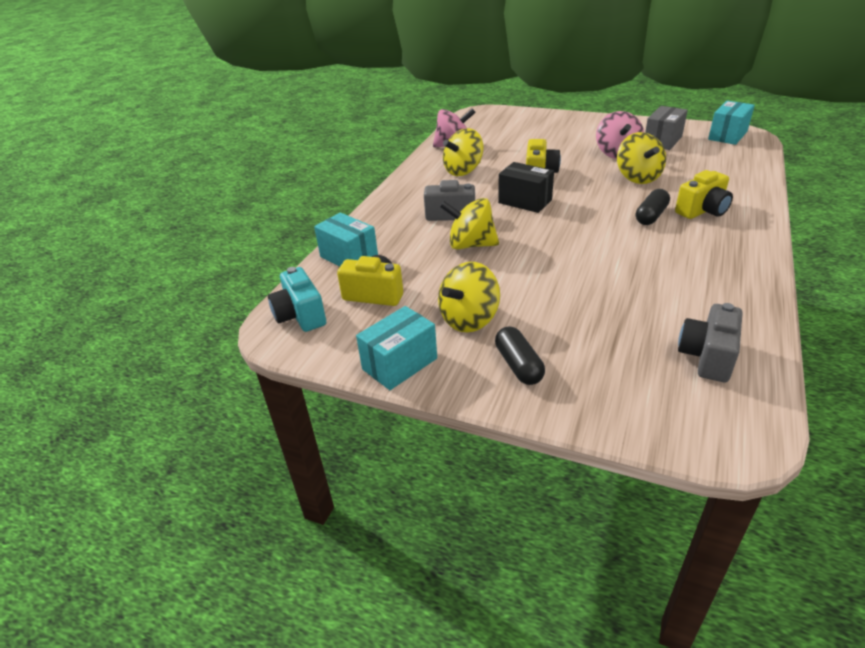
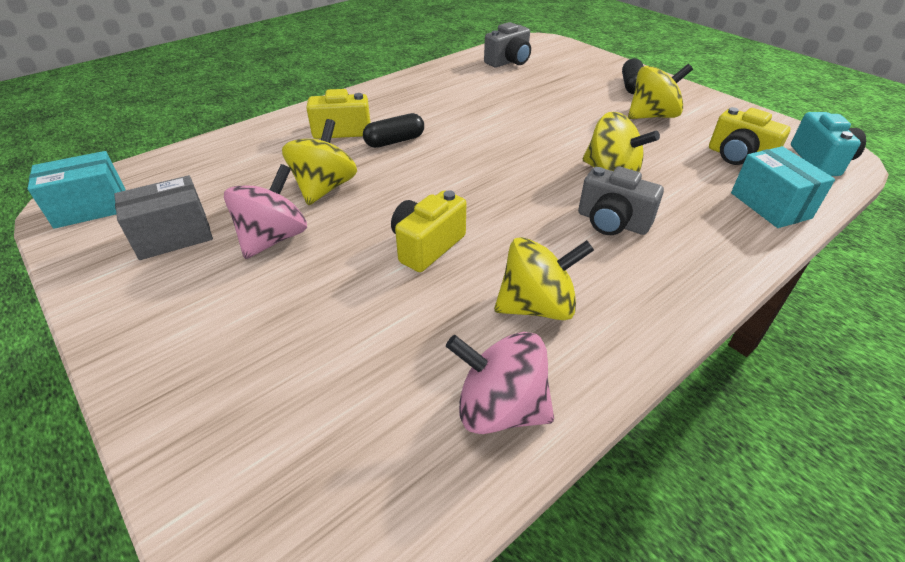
camera: 155 degrees left, 5 degrees up
turquoise box [356,306,437,390] -> none
black box [498,162,554,213] -> none

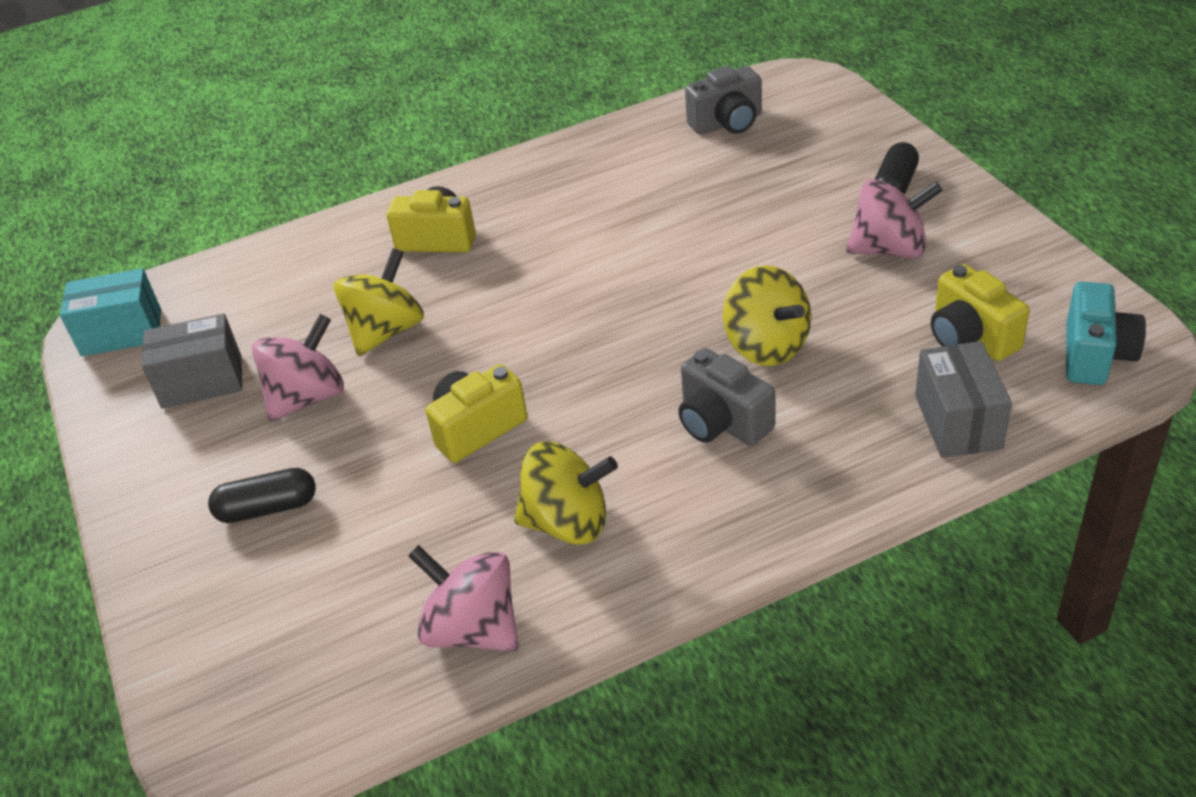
camera: 20 degrees right, 0 degrees up
black capsule [363,113,424,148] -> black capsule moved to [208,468,316,523]
yellow spinning top [628,64,693,119] -> pink spinning top [846,179,943,258]
turquoise box [731,146,835,228] -> grey box [915,341,1012,458]

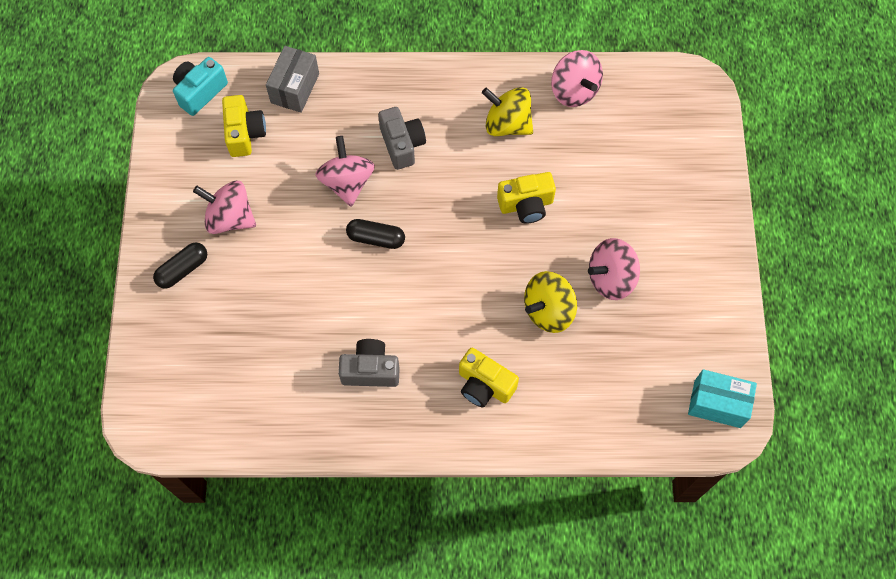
camera: 160 degrees left, 25 degrees up
grey box [142,313,242,409] -> none
black capsule [208,468,316,523] -> black capsule moved to [346,219,405,249]
grey camera [685,66,762,134] -> grey camera moved to [338,339,400,387]
yellow spinning top [723,265,811,366] -> pink spinning top [315,136,375,207]

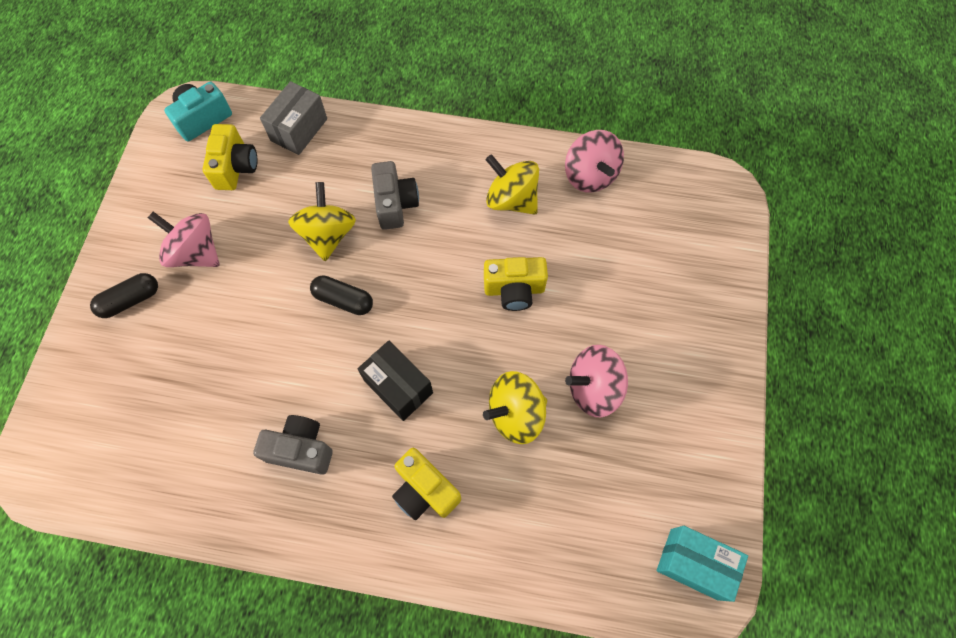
camera: 10 degrees right, 0 degrees up
pink spinning top [315,136,375,207] -> yellow spinning top [288,182,356,261]
none -> black box [358,341,433,421]

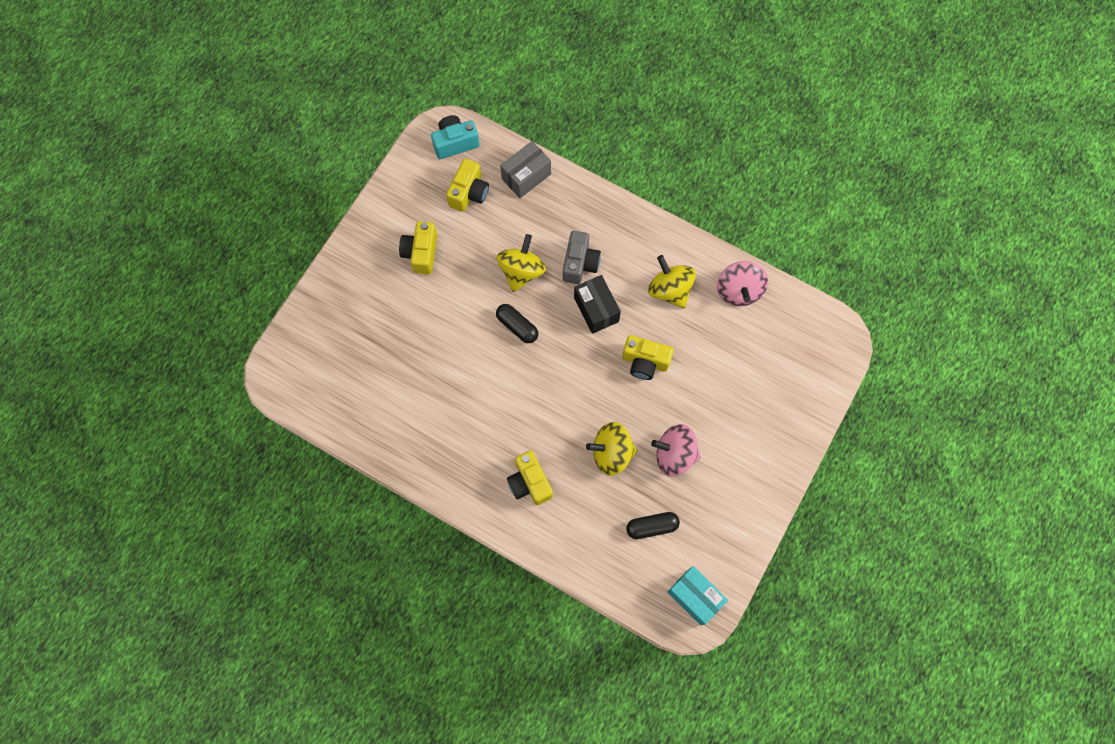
camera: 20 degrees right, 5 degrees up
black capsule [90,273,158,318] -> black capsule moved to [626,512,680,539]
pink spinning top [148,212,220,267] -> yellow camera [399,221,437,274]
grey camera [253,415,333,475] -> none
black box [358,341,433,421] -> black box moved to [574,275,621,334]

